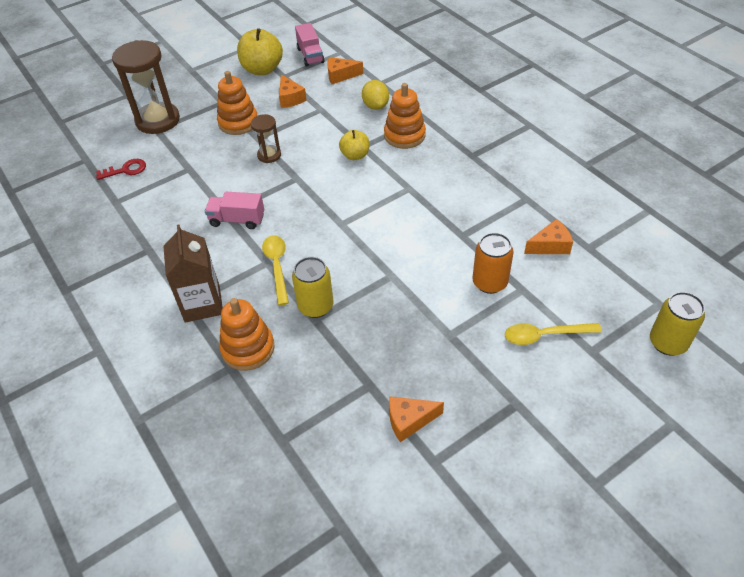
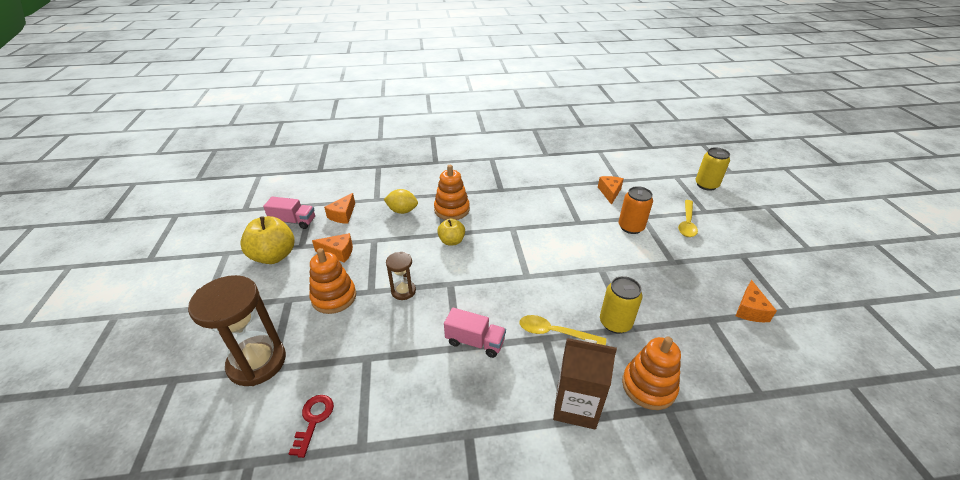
camera: 65 degrees left, 10 degrees down
pink truck [205,192,264,229] -> pink truck turned 105 degrees counterclockwise [444,308,506,358]

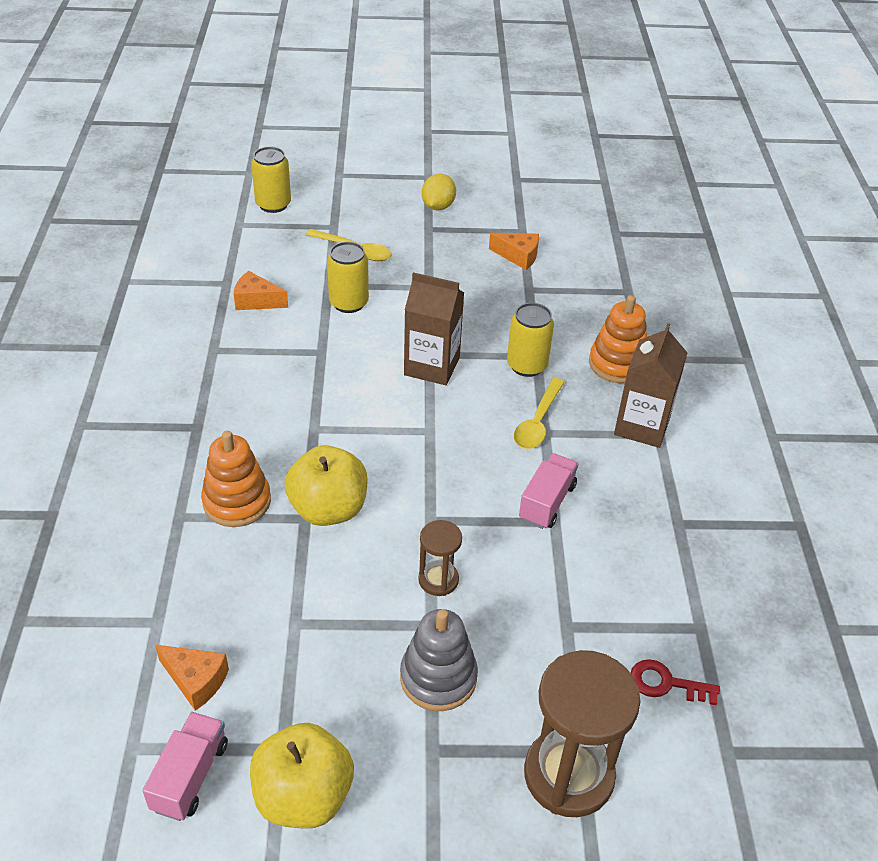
camera: 85 degrees left, 5 degrees up
orange stacking toy [309,248,356,314] -> grey stacking toy [400,609,478,711]
orange cheese [312,233,353,263] -> none
yellow lemon [384,189,418,214] -> yellow lemon moved to [422,174,456,211]
yellow apple [437,219,465,246] -> yellow apple [285,445,368,526], size x1.68
orange can [619,186,653,234] -> yellow can [327,242,369,313]
none -> brown carton [404,272,464,385]

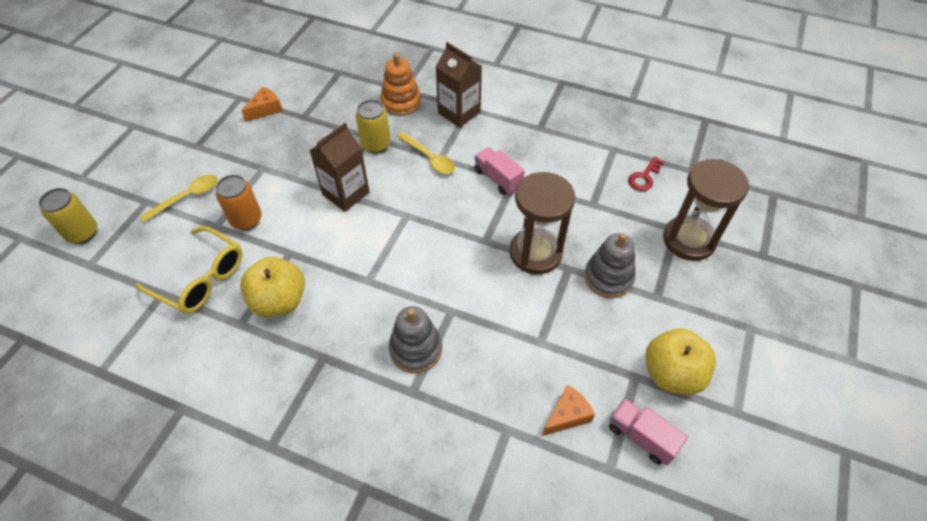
camera: 65 degrees left, 10 degrees up
orange stacking toy [201,431,271,527] -> grey stacking toy [389,306,442,373]
orange cheese [234,271,288,310] -> yellow glasses [135,226,242,314]
yellow apple [285,445,368,526] -> yellow apple moved to [240,257,305,317]
yellow can [327,242,369,313] -> orange can [216,175,262,230]
brown hourglass [418,520,462,596] -> brown hourglass [510,172,575,275], size x1.95
yellow lemon [422,174,456,211] -> none

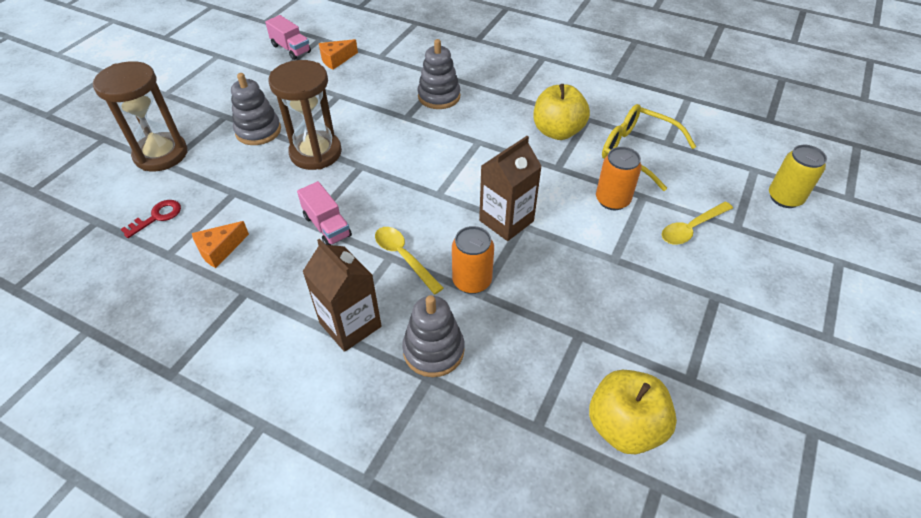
camera: 175 degrees left, 5 degrees down
orange cheese [241,87,283,122] -> orange cheese moved to [192,221,249,268]
yellow can [356,100,390,153] -> orange can [452,226,494,294]
orange stacking toy [381,53,421,116] -> grey stacking toy [402,295,465,377]
yellow apple [645,328,716,395] -> yellow apple moved to [589,370,677,454]

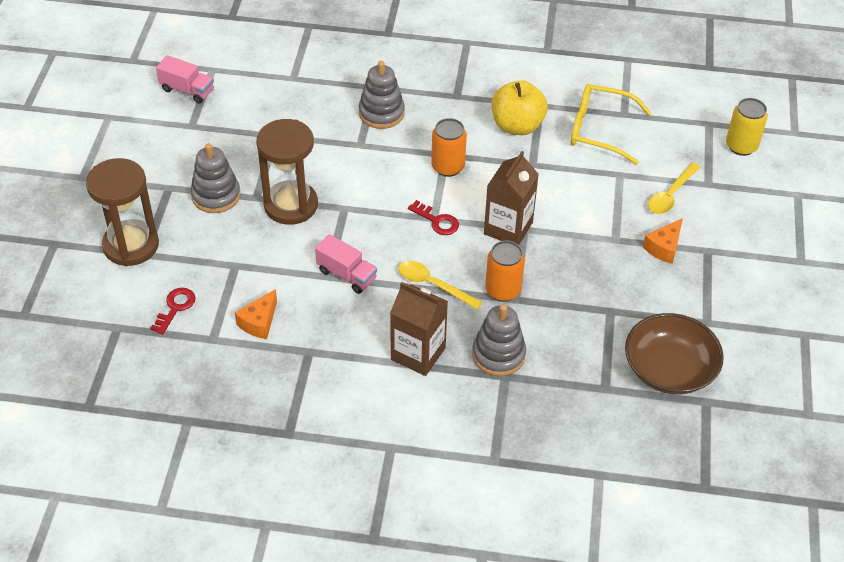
camera: 20 degrees left, 0 degrees up
orange cheese [319,39,358,70] -> orange cheese moved to [643,218,683,264]
yellow apple [589,370,677,454] -> brown bowl [625,313,724,395]
orange can [596,147,642,210] -> orange can moved to [431,118,467,177]
none -> red key [408,200,459,235]

